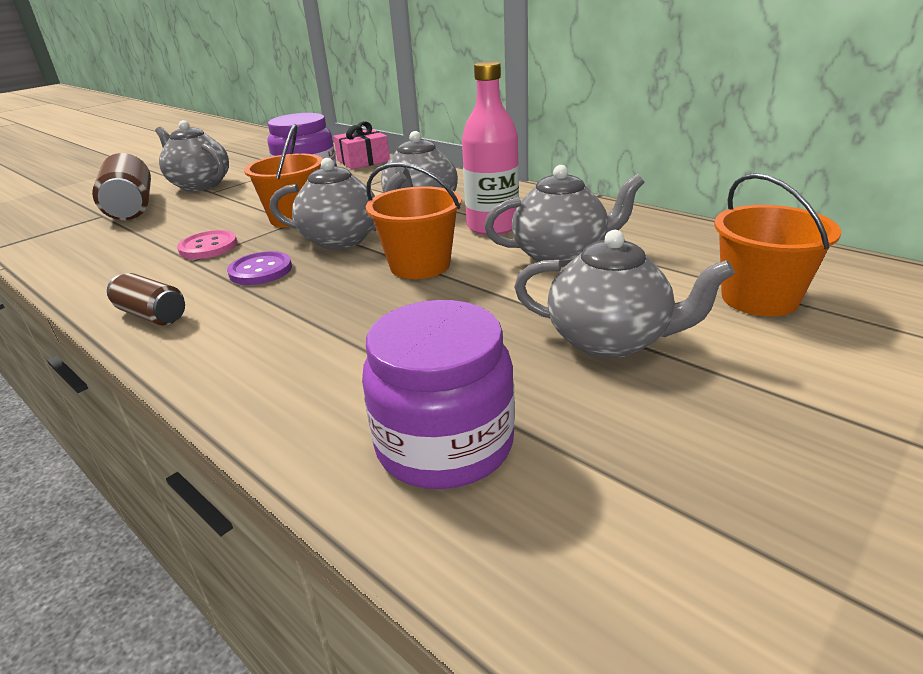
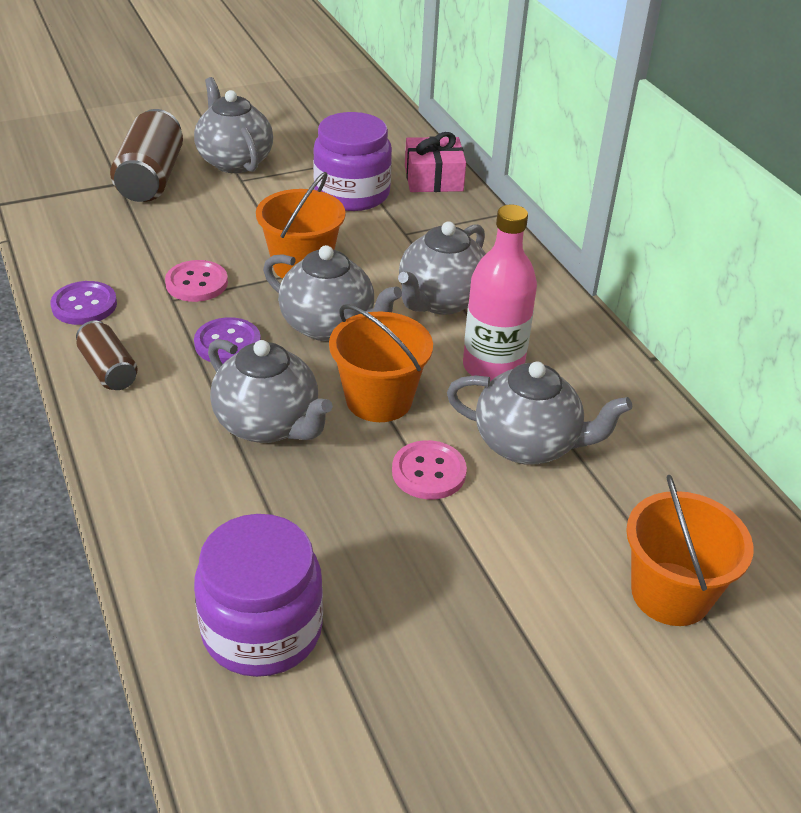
camera: 20 degrees right, 10 degrees up
grey teapot [514,230,735,359] -> grey teapot moved to [208,339,333,443]
none -> purple button [50,281,117,325]
none -> pink button [392,440,467,500]

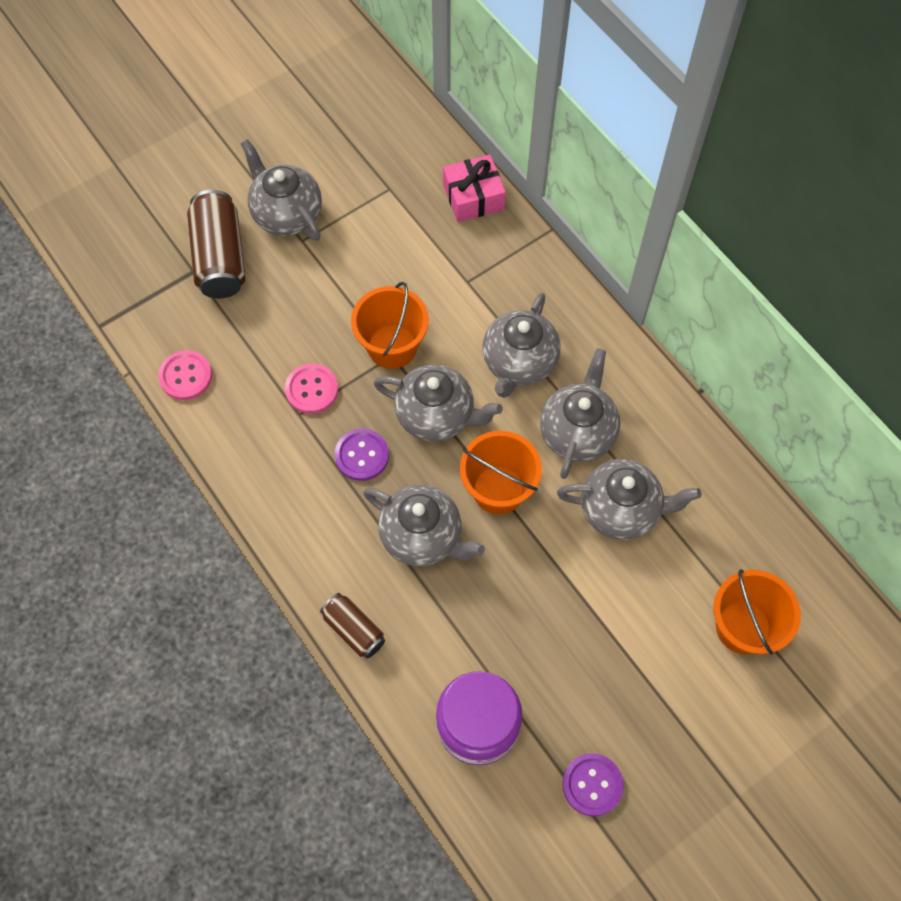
camera: 10 degrees left, 25 degrees up
purple button [50,281,117,325] -> purple button moved to [562,753,624,816]
brown can [76,320,138,390] -> brown can moved to [320,593,385,659]
purple jar [313,112,392,211] -> none
pink button [392,440,467,500] -> pink button moved to [158,350,212,400]
pink bottle [463,204,537,381] -> grey teapot [540,348,621,479]

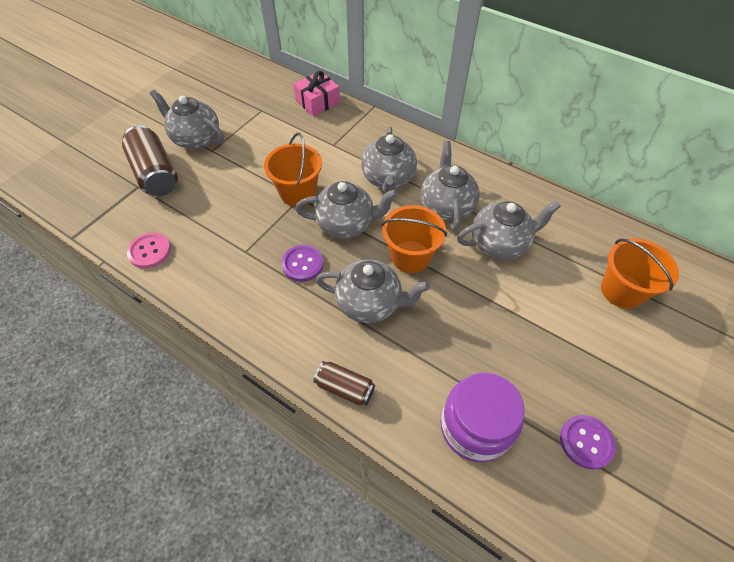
camera: 20 degrees left, 10 degrees down
pink button [285,364,338,414] -> none

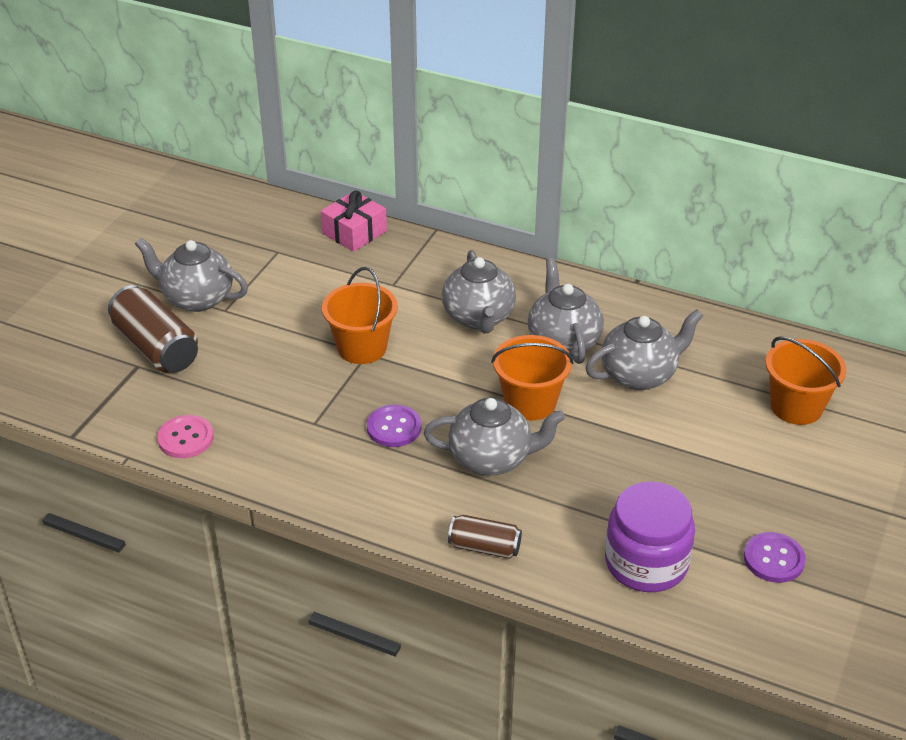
camera: 10 degrees left, 15 degrees down
grey teapot [295,181,398,238] -> none

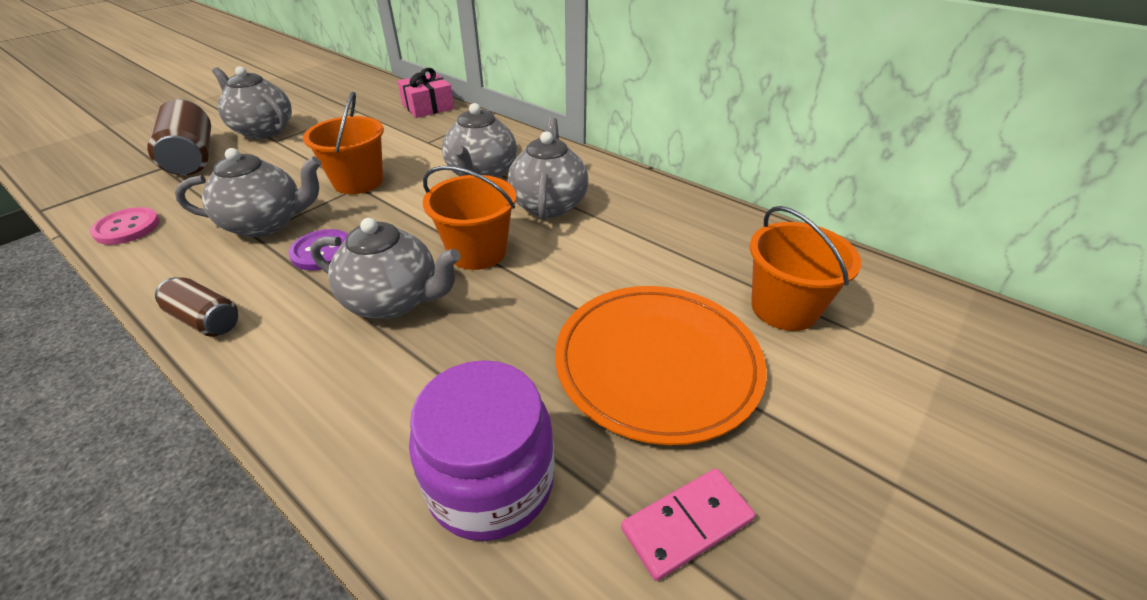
camera: 15 degrees right, 0 degrees up
brown can [448,515,522,559] -> brown can moved to [155,277,238,337]
grey teapot [585,309,703,390] -> grey teapot moved to [175,148,321,237]
purple button [744,532,806,583] -> pink domino [621,468,755,581]
none -> orange plate [555,286,767,445]

